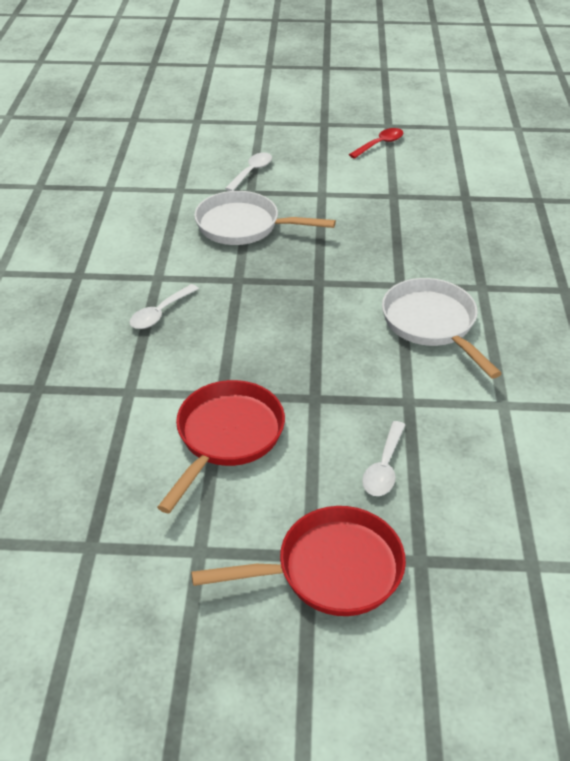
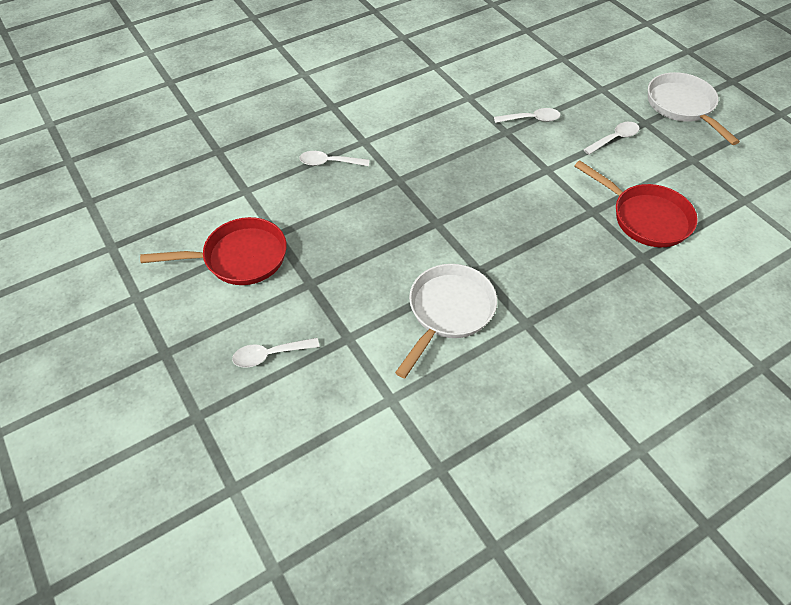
camera: 55 degrees right, 10 degrees up
red pan [191,506,406,616] -> red pan moved to [574,160,698,247]
white pan [194,191,336,245] -> white pan moved to [648,72,740,145]
red spoon [349,128,403,159] -> none
none -> white spoon [583,122,639,155]

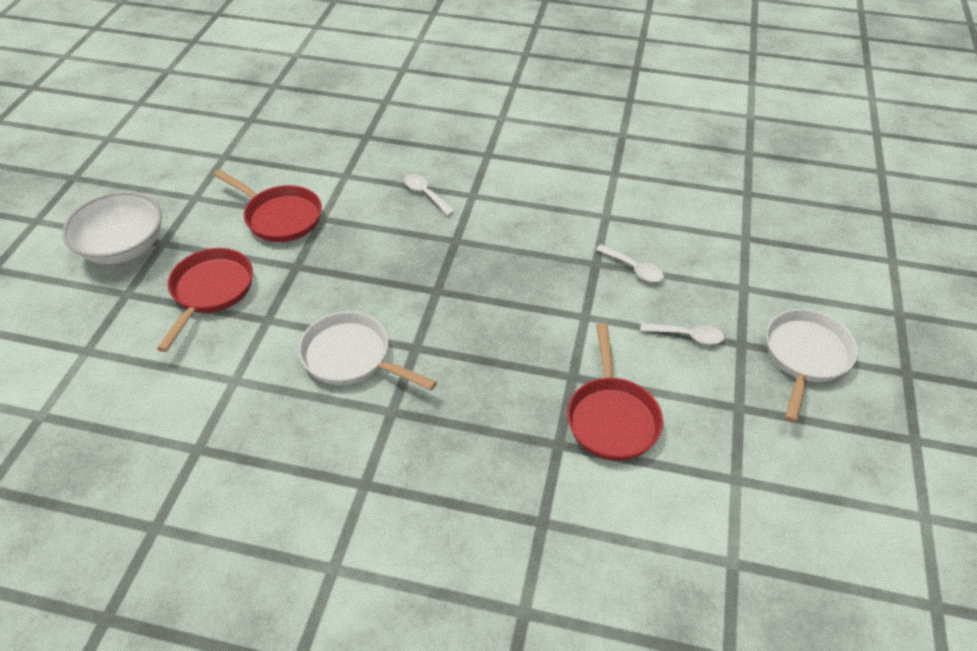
camera: 45 degrees right, 5 degrees down
white spoon [232,338,319,368] -> red pan [157,248,253,352]
white pan [395,264,497,379] -> white pan turned 135 degrees counterclockwise [299,311,437,391]
none -> white bowl [62,192,162,264]

